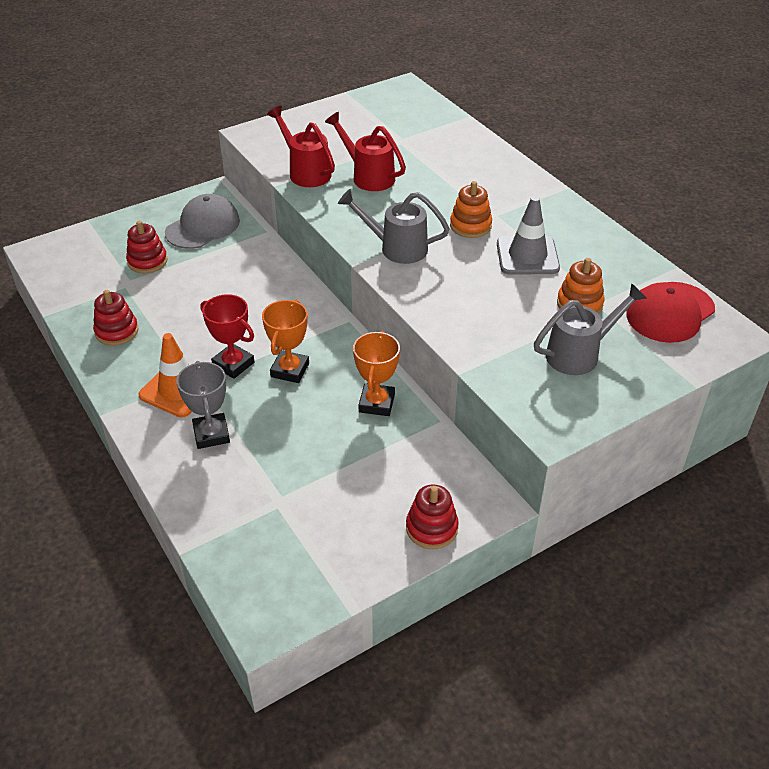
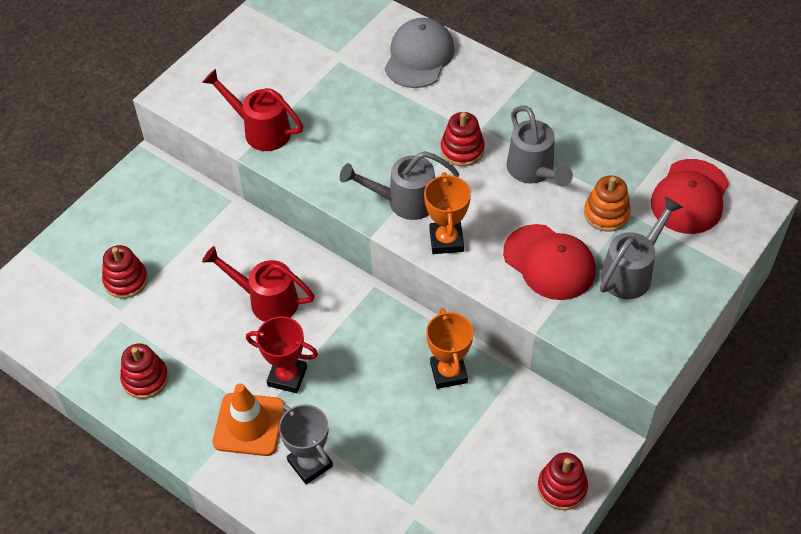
camera: 20 degrees left, 10 degrees up
grey cap [165,194,240,249] -> grey cap moved to [385,18,455,88]
orange trophy [262,300,309,383] -> orange trophy moved to [424,172,471,254]
red watering can [325,112,406,191] -> red watering can moved to [202,246,315,322]
orange stacking toy [450,181,492,238] -> red stacking toy [441,112,485,166]
grey traffic cone [497,196,560,275] -> grey watering can [506,106,573,186]
none -> red cap [503,224,596,300]

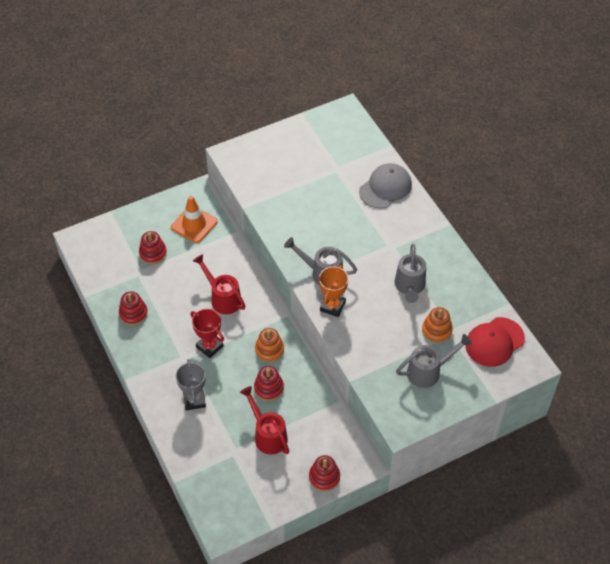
camera: 25 degrees right, 0 degrees up
red watering can [202,69,303,151] -> red watering can moved to [240,386,289,455]
orange traffic cone [213,383,285,456] -> orange traffic cone moved to [171,196,217,243]
orange trophy [426,308,474,389] -> none
red stacking toy [441,112,485,166] -> red stacking toy moved to [254,366,284,401]
red cap [503,224,596,300] -> none
none -> orange stacking toy [255,328,284,363]

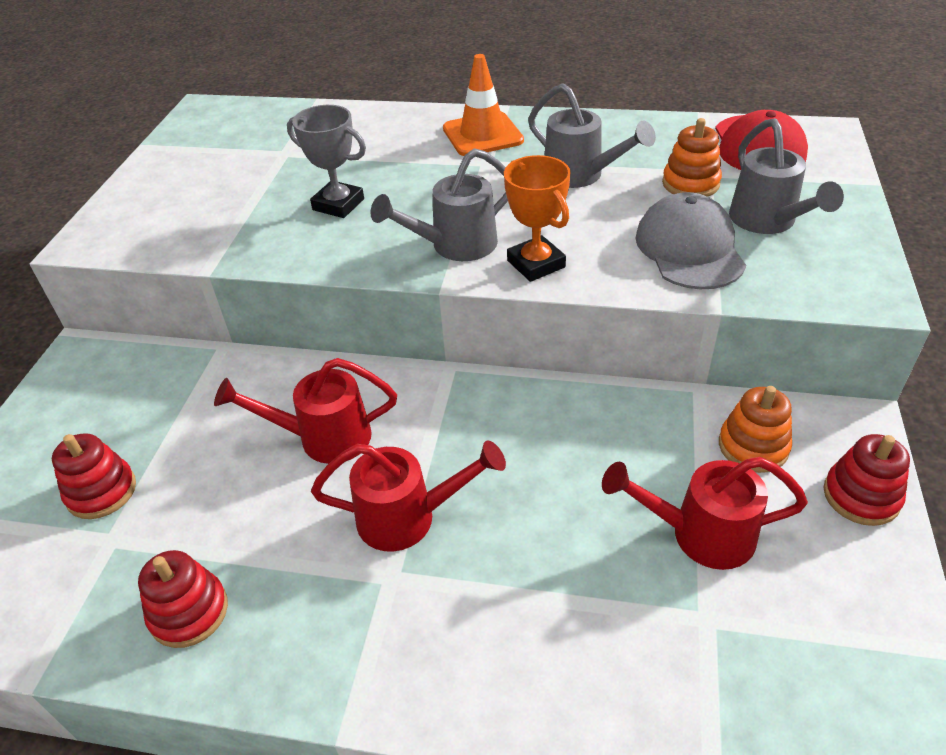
camera: 50 degrees left, 10 degrees down
orange traffic cone [171,196,217,243] -> orange traffic cone moved to [443,54,524,156]
grey trophy [176,359,206,410] -> grey trophy moved to [287,105,366,218]
red trophy [190,309,224,358] -> red watering can [311,440,506,552]
red stacking toy [254,366,284,401] -> none
orange stacking toy [255,328,284,363] -> orange stacking toy moved to [719,386,792,473]
grey cap [359,163,412,209] -> grey cap moved to [635,192,746,289]
grey watering can [396,334,472,388] -> grey watering can turned 150 degrees clockwise [729,118,844,234]

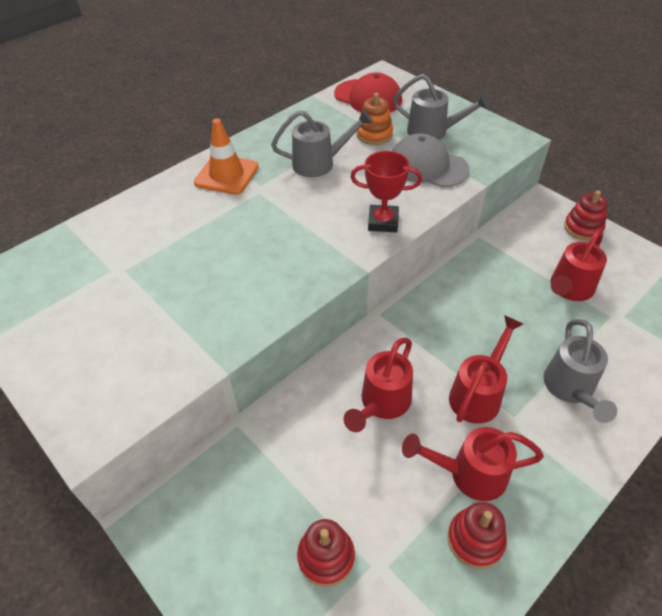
camera: 55 degrees left, 5 degrees up
grey trophy [287,105,366,218] -> none
grey watering can [370,148,508,261] -> grey watering can moved to [543,319,617,423]
orange trophy [504,155,571,282] -> red trophy [351,151,422,232]
orange stacking toy [719,386,792,473] -> none
none -> red watering can [402,427,544,501]

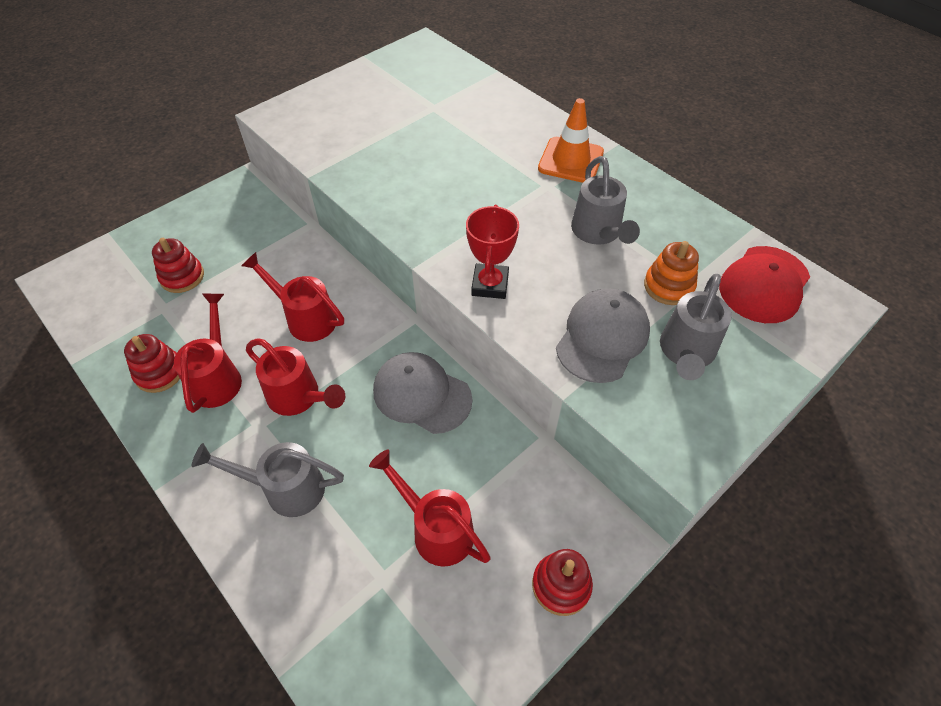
camera: 90 degrees right, 5 degrees up
none -> grey cap [373,352,473,434]

